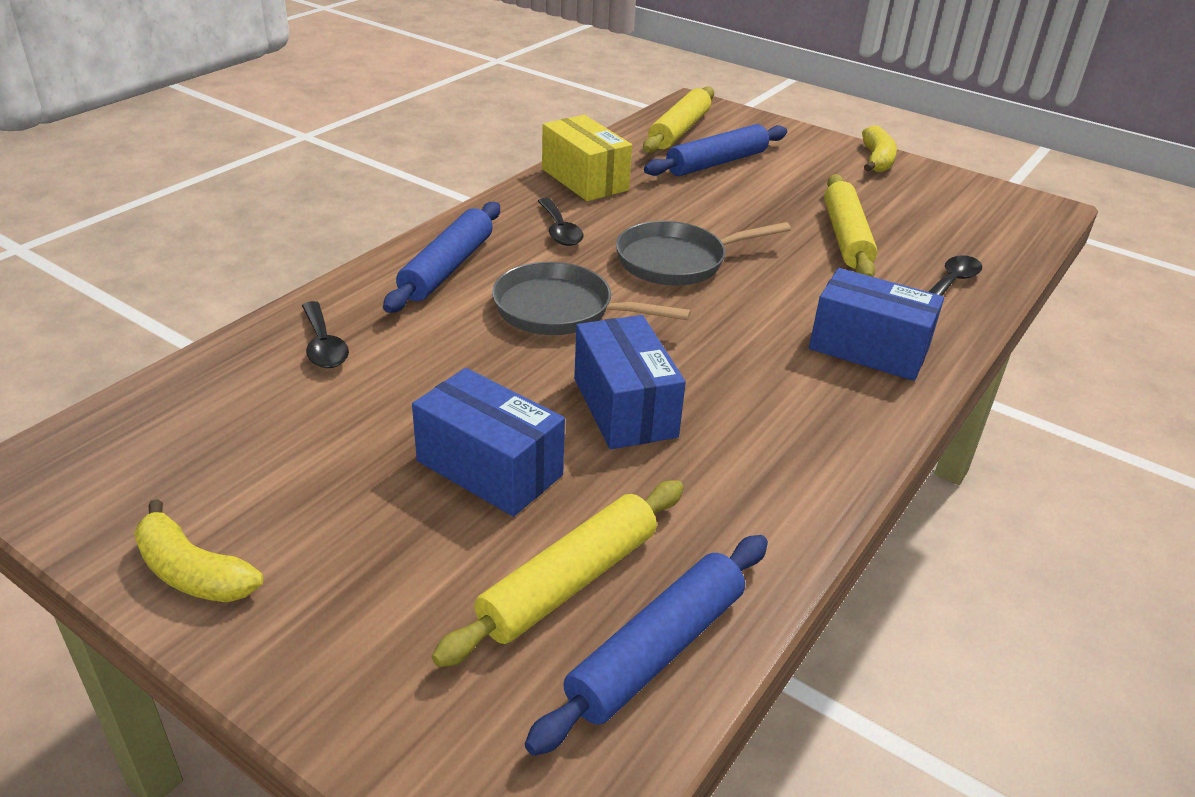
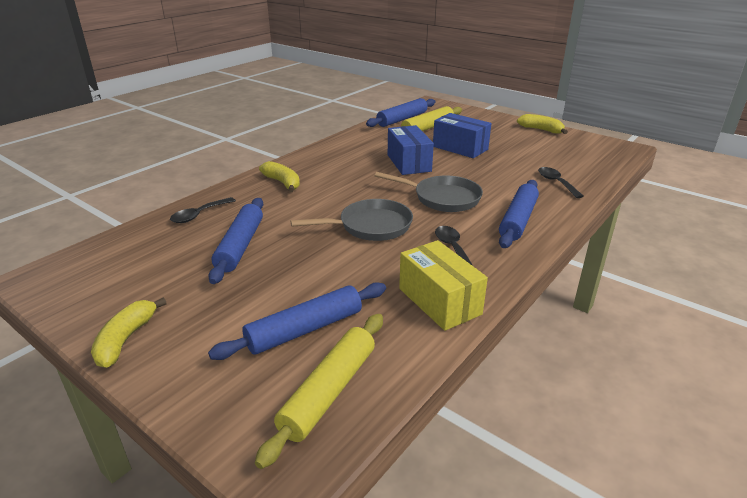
camera: 175 degrees left, 5 degrees down
blue box [809,268,944,381] -> yellow banana [259,161,300,192]
yellow rolling pin [824,174,877,277] -> blue rolling pin [208,198,263,284]

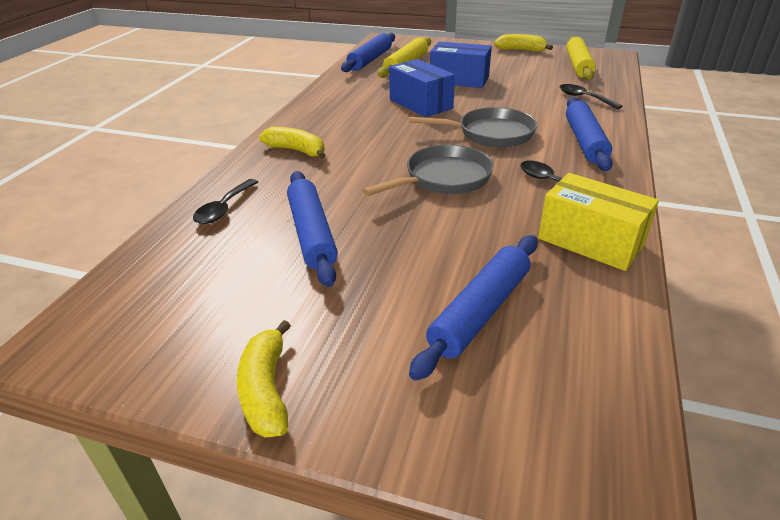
camera: 20 degrees left, 5 degrees up
yellow rolling pin [255,314,383,469] -> yellow rolling pin moved to [566,36,596,80]

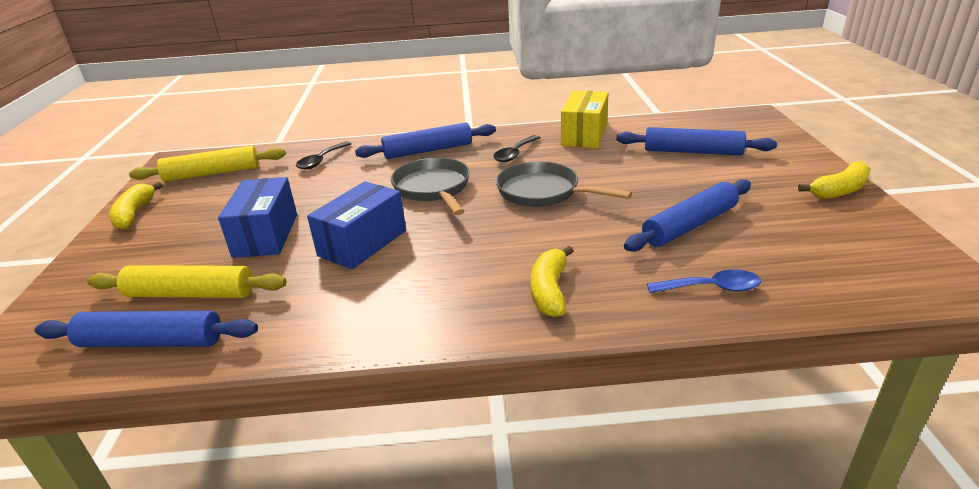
camera: 110 degrees left, 5 degrees down
black spoon [193,179,258,224] -> blue spoon [647,269,761,293]

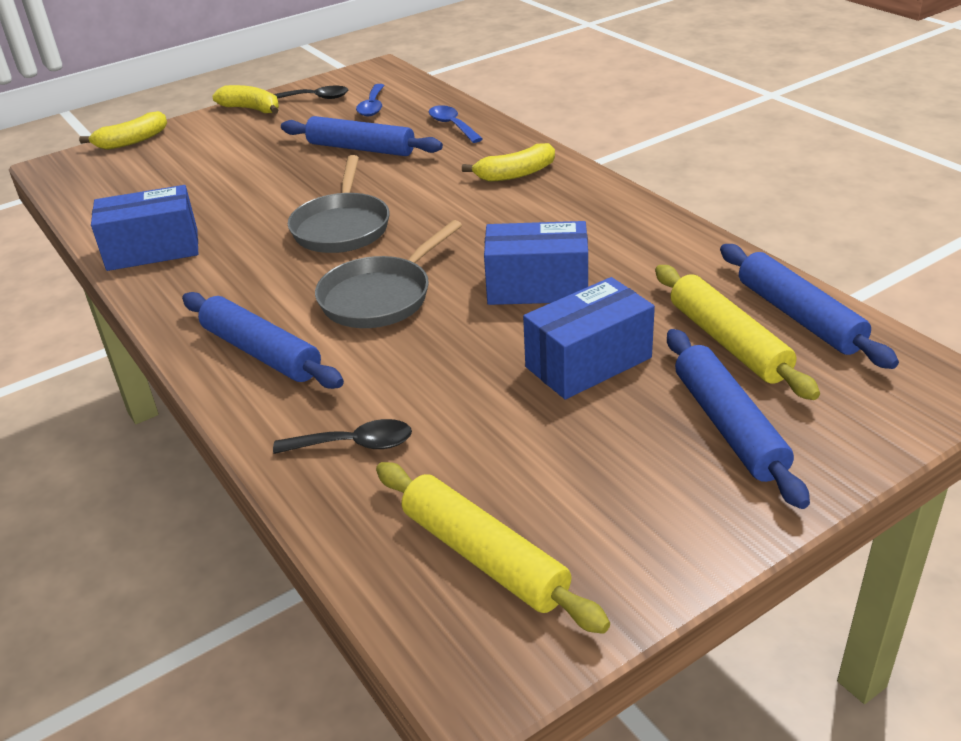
camera: 120 degrees left, 5 degrees up
yellow banana [109,182,163,229] -> yellow banana moved to [79,111,167,150]
black spoon [493,135,541,162] -> black spoon moved to [274,86,348,99]
yellow box [561,90,608,148] -> blue box [91,185,198,271]
blue rolling pin [616,127,777,156] -> blue rolling pin moved to [667,329,810,509]
none -> blue spoon [356,84,385,117]

